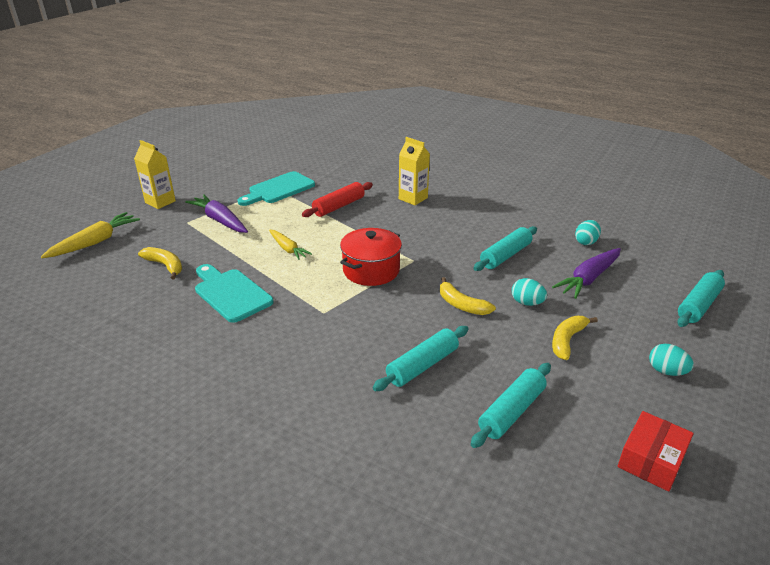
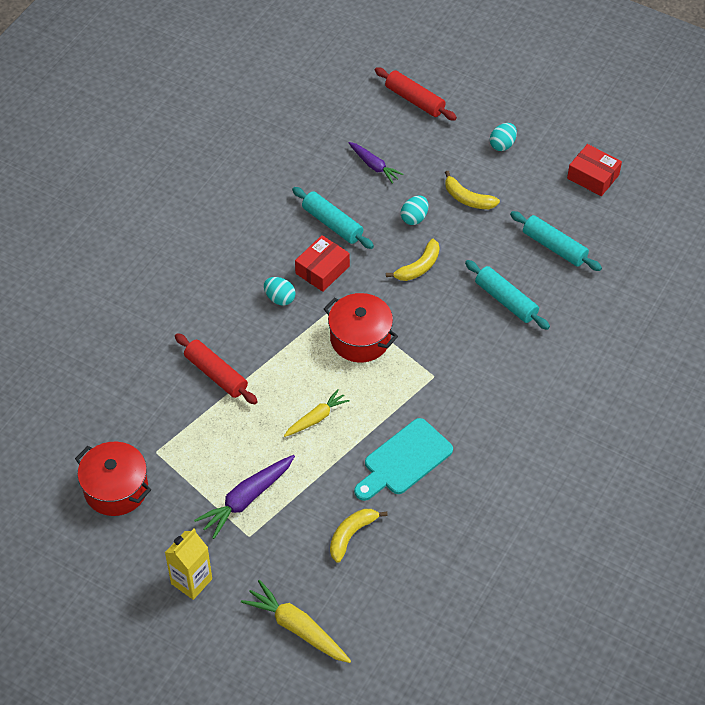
camera: 90 degrees left, 20 degrees up
turquoise cutting board [238,171,315,206] -> none
yellow carton [399,137,430,205] -> none
purple carrot [552,248,621,299] -> purple carrot [348,142,404,184], size x0.65
turquoise egg [575,220,601,245] -> turquoise egg moved to [264,277,296,306]
turquoise rolling pin [677,270,725,327] -> red rolling pin [375,67,457,121]
none -> red pot [75,442,151,516]
none -> red box [295,235,350,292]

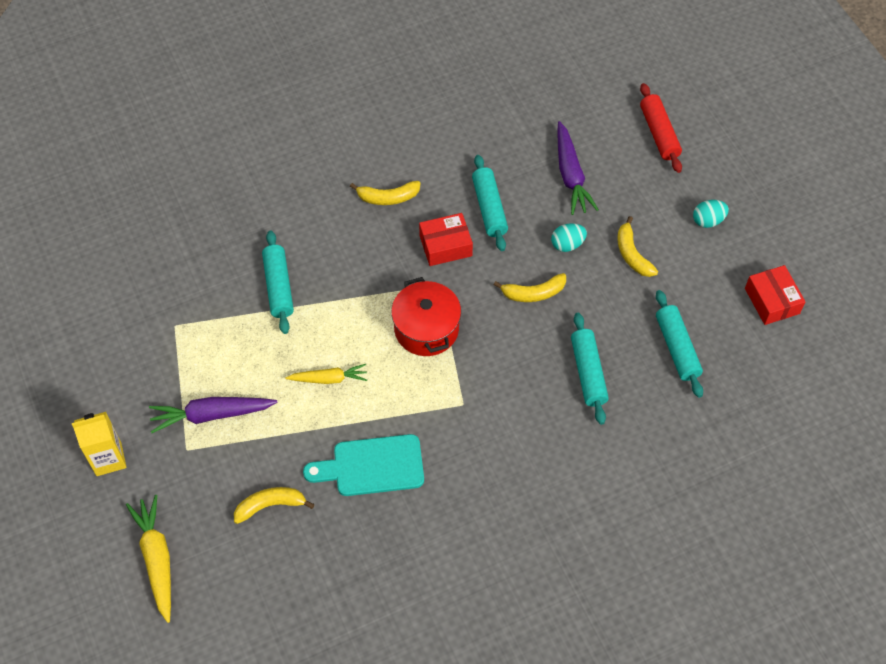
camera: 35 degrees right, 5 degrees up
red pot [75,442,151,516] -> none
red rolling pin [175,333,258,404] -> turquoise rolling pin [262,230,294,334]
turquoise egg [264,277,296,306] -> none
purple carrot [348,142,404,184] -> purple carrot [557,121,599,215], size x1.54
none -> yellow banana [350,181,421,205]

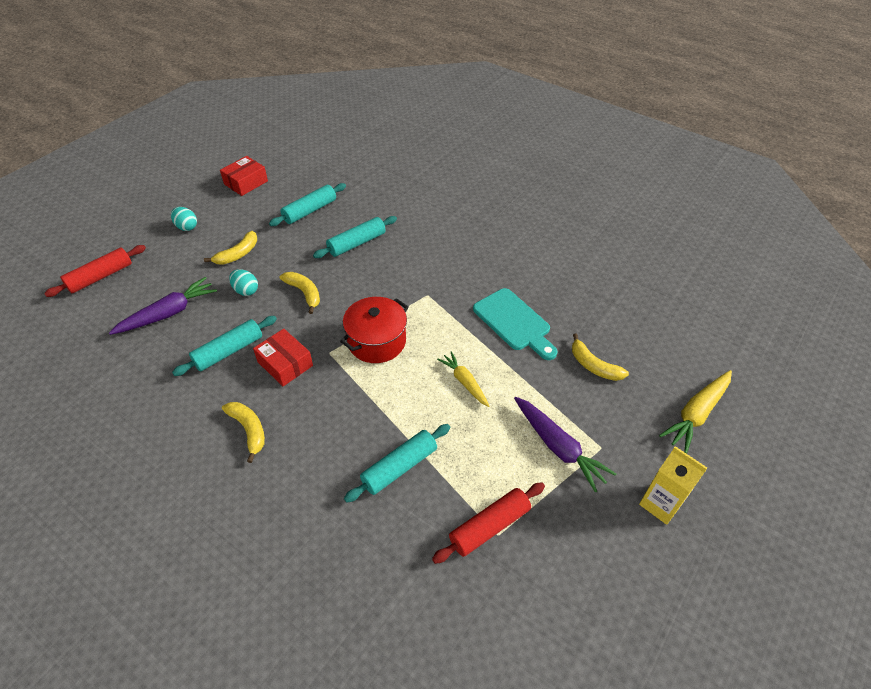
camera: 120 degrees left, 10 degrees down
none -> red rolling pin [432,482,545,564]

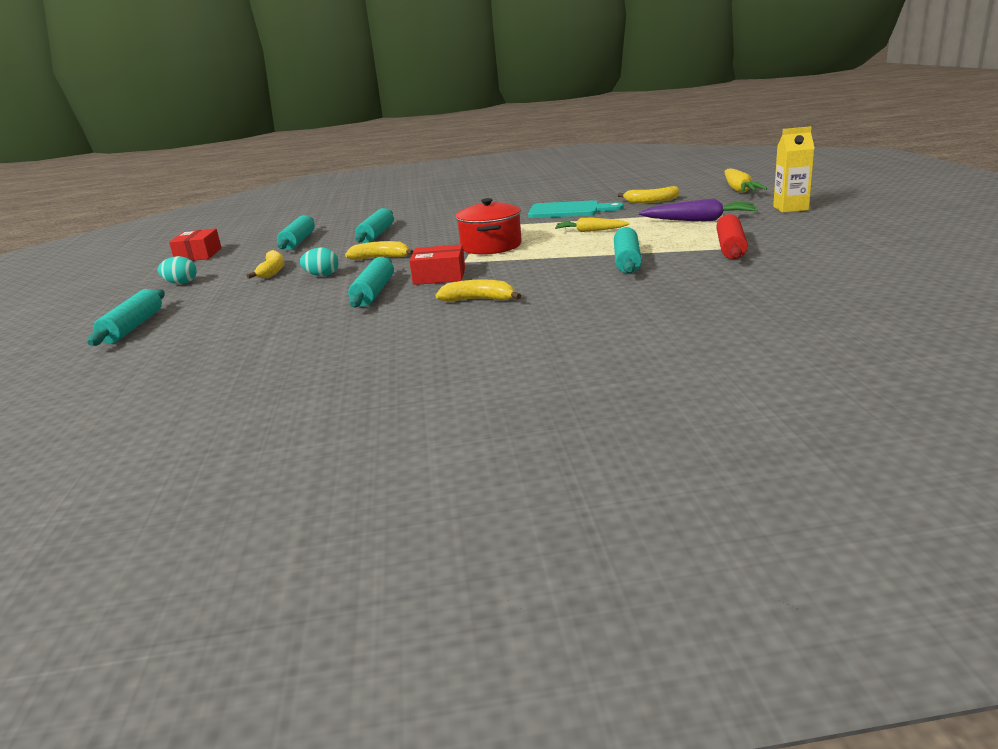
camera: 40 degrees left, 25 degrees down
red rolling pin [44,245,146,297] -> turquoise rolling pin [87,289,165,346]
purple carrot [109,277,217,335] -> none

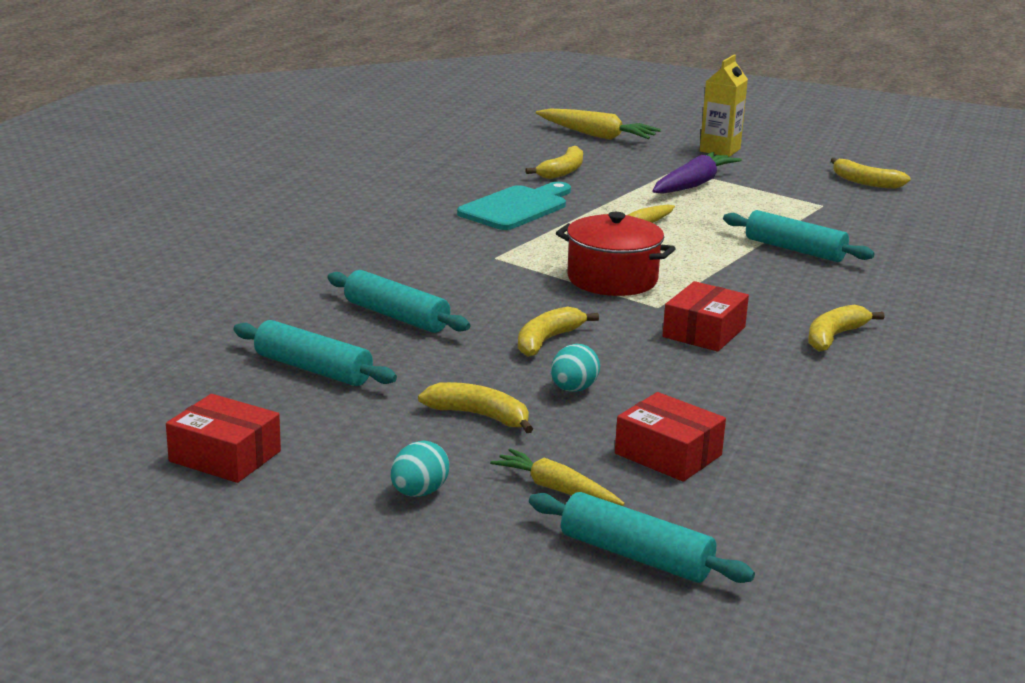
camera: 65 degrees left, 0 degrees up
turquoise rolling pin [348,257,394,307] -> none
red rolling pin [716,214,748,259] -> none
none -> yellow carrot [490,448,625,506]
none -> red box [615,392,726,482]
none -> yellow banana [831,158,911,189]

